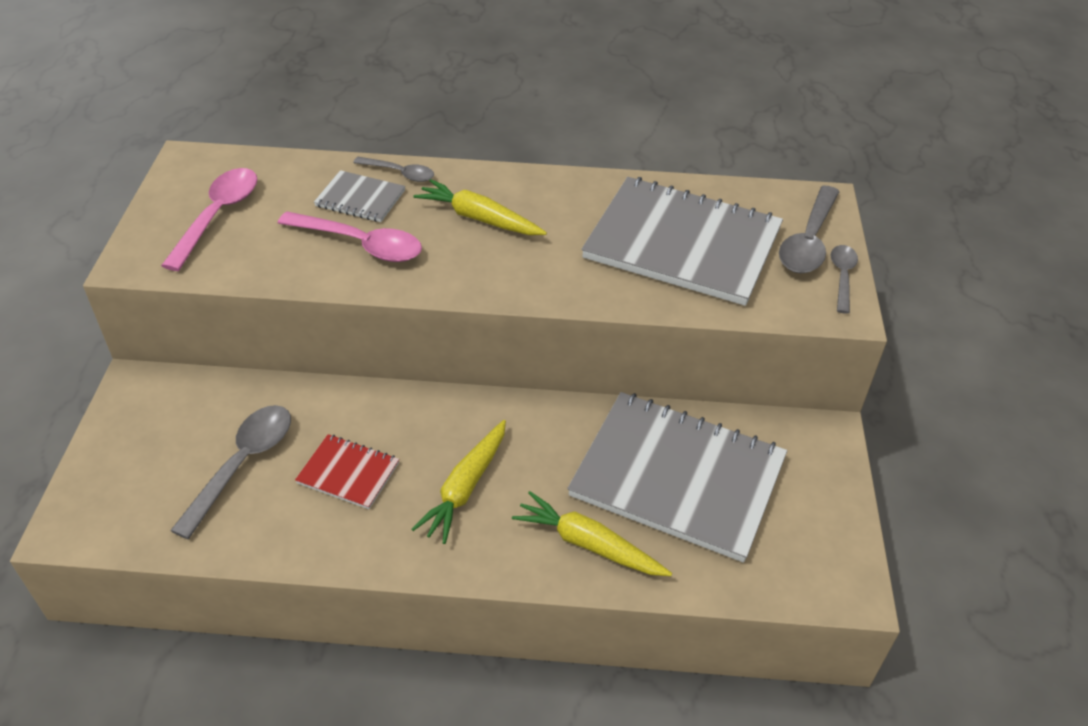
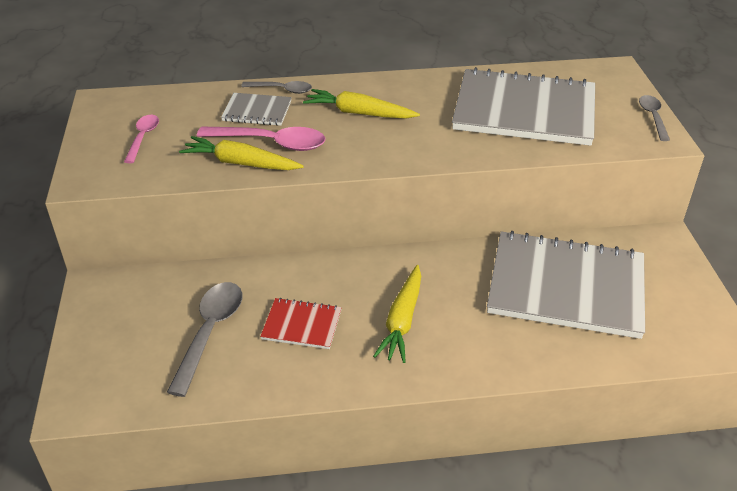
camera: 10 degrees left, 5 degrees down
pink spoon [161,168,257,271] -> pink spoon [124,115,159,163], size x0.60
yellow carrot [512,491,672,576] -> yellow carrot moved to [179,136,304,170]
grey spoon [779,186,839,273] -> none

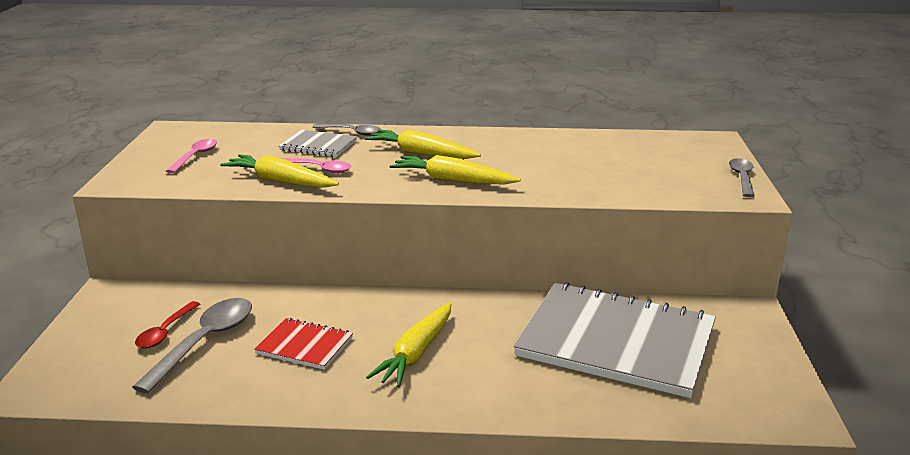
camera: 10 degrees right, 15 degrees down
pink spoon [197,127,325,151] -> pink spoon [281,158,351,173], size x0.60
grey notebook [452,67,595,146] -> none
none -> red spoon [135,301,200,349]
none -> yellow carrot [389,155,521,184]

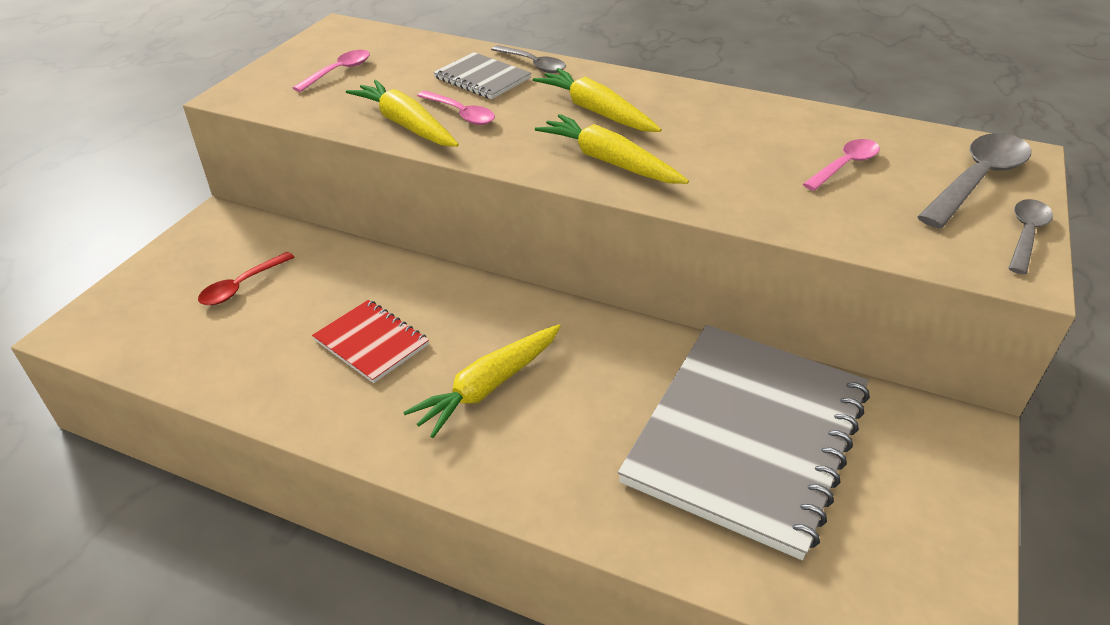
camera: 20 degrees right, 15 degrees up
grey spoon [132,298,252,394] -> grey spoon moved to [917,133,1031,229]
grey notebook [514,282,716,398] -> grey notebook turned 75 degrees clockwise [618,325,870,560]
none -> pink spoon [803,139,880,191]

